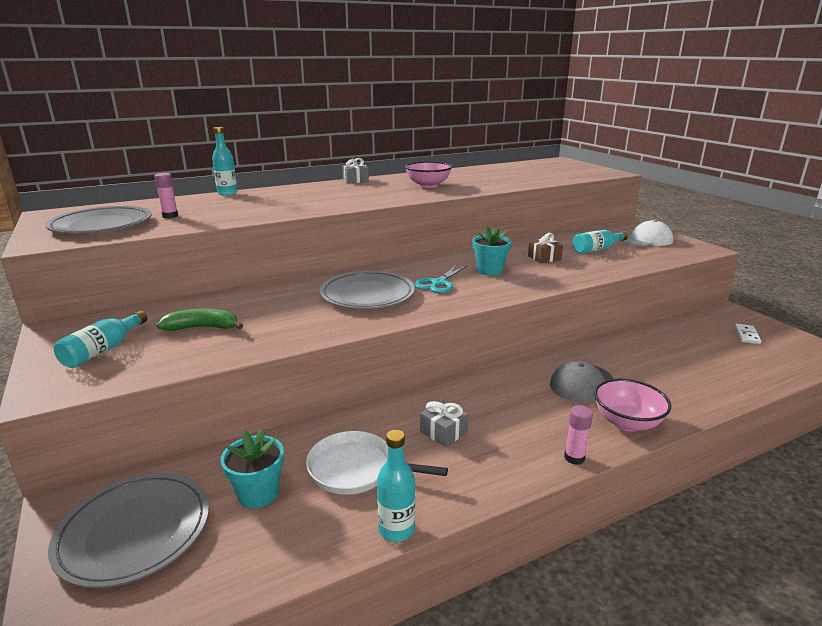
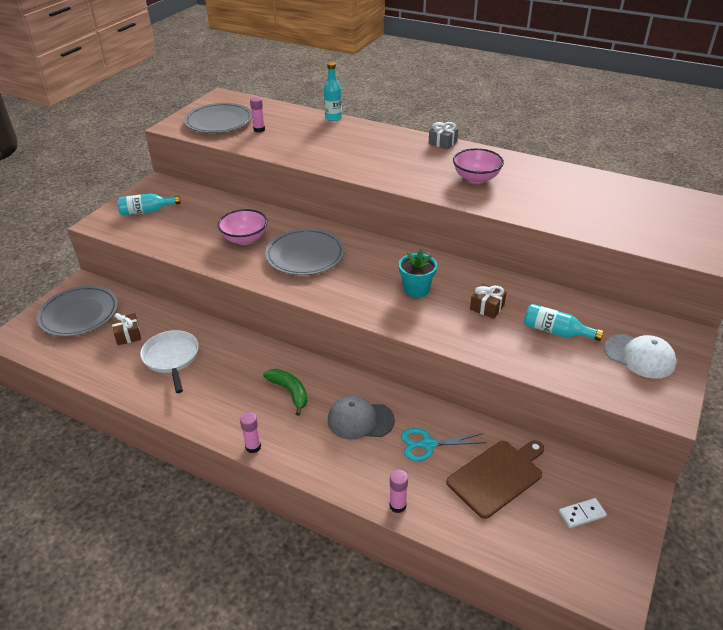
camera: 55 degrees right, 15 degrees up
green banana [157,308,243,331] -> green banana moved to [263,369,307,416]
turquoise flower pot [221,429,284,508] -> brown gift [112,313,141,345]
turquoise bottle [377,430,415,542] -> none
turquoise scissors [414,265,467,294] -> turquoise scissors moved to [401,428,486,461]
grey gift [420,400,468,447] -> none
pink bowl [594,379,671,431] -> pink bowl moved to [218,209,268,245]
none -> pink glue stick [389,470,408,513]
none -> brown cutting board [446,440,544,519]

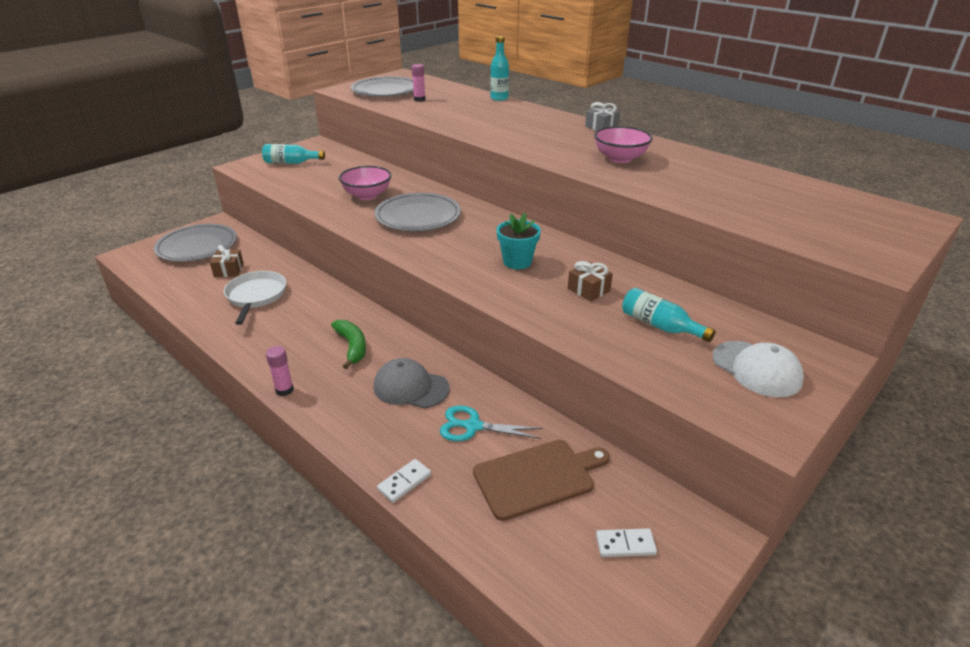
camera: 15 degrees right, 5 degrees down
pink glue stick [389,470,408,513] -> white domino [377,459,431,503]

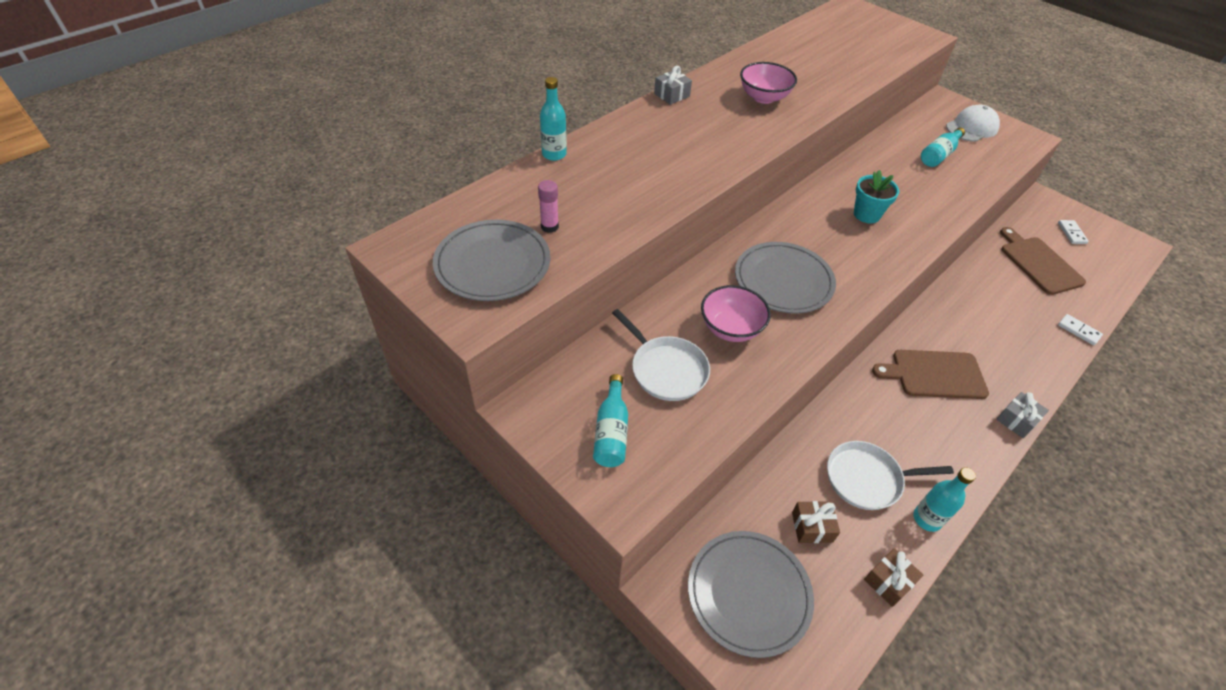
camera: 90 degrees left, 15 degrees up
pink glue stick [266,346,294,396] -> grey gift [996,392,1049,438]
green banana [331,320,366,369] -> brown cutting board [872,350,989,399]
grey cap [373,358,449,408] -> none
turquoise scissors [440,405,543,441] -> none
brown gift [568,261,613,302] -> brown gift moved to [864,548,923,607]
none -> white pan [612,309,710,401]
none -> turquoise bottle [913,467,976,532]

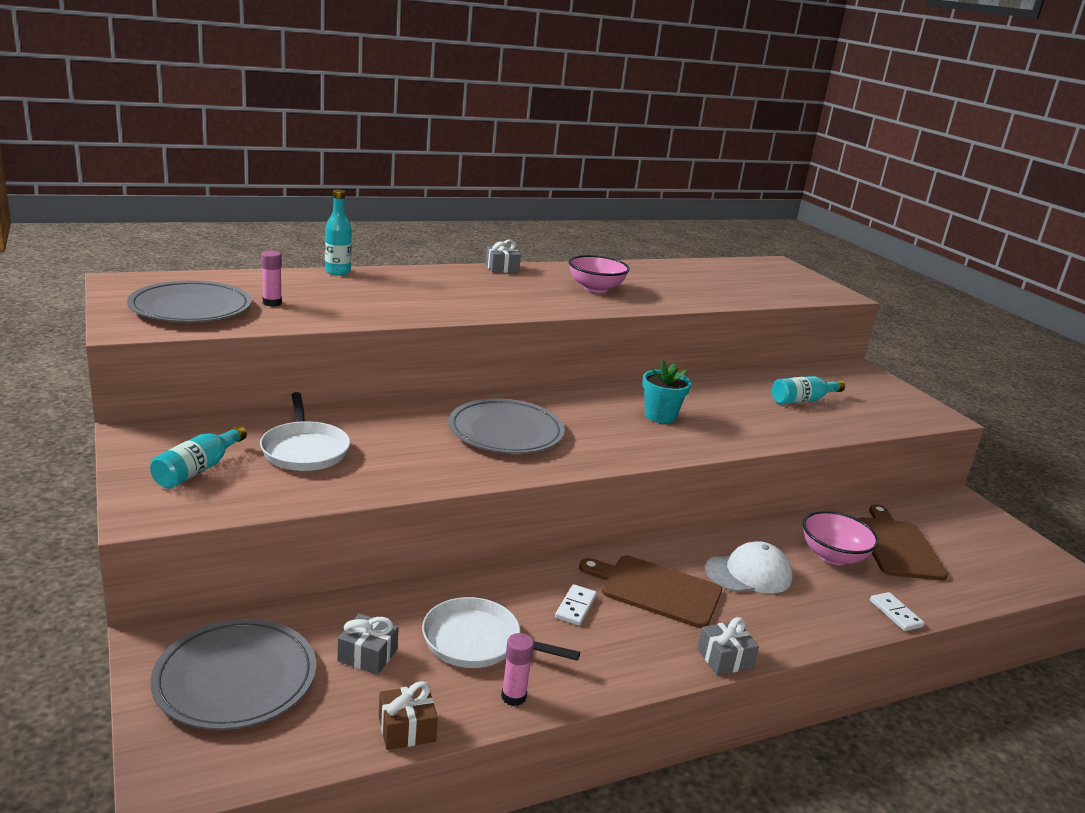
camera: 20 degrees right, 25 degrees down
pink bowl [701,285,771,342] -> pink bowl moved to [803,511,879,565]
brown gift [792,501,840,543] -> grey gift [337,613,399,675]
turquoise bottle [913,467,976,532] -> pink glue stick [501,633,534,706]
white cap [946,105,1000,142] -> white cap moved to [705,541,793,593]
white domino [1058,220,1089,244] -> white domino moved to [555,584,597,626]

